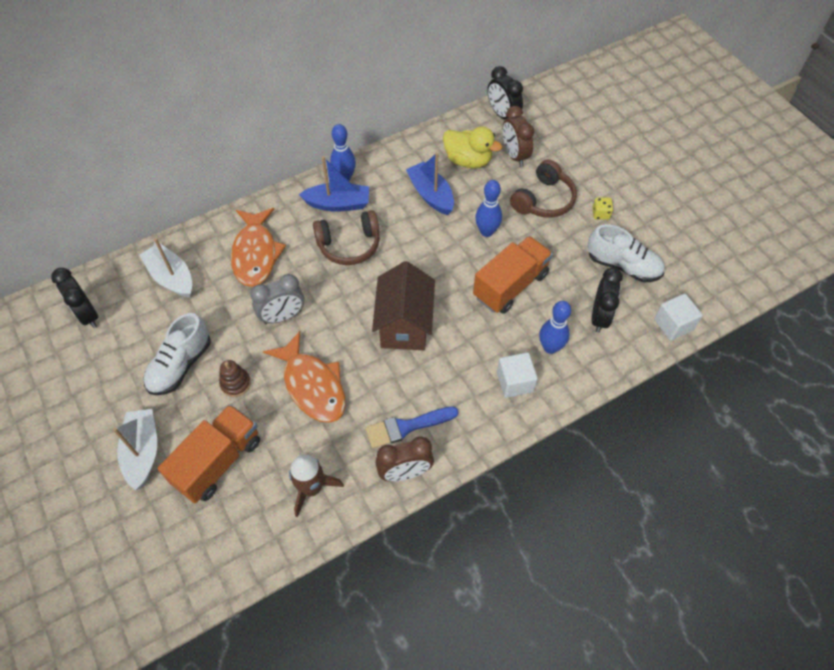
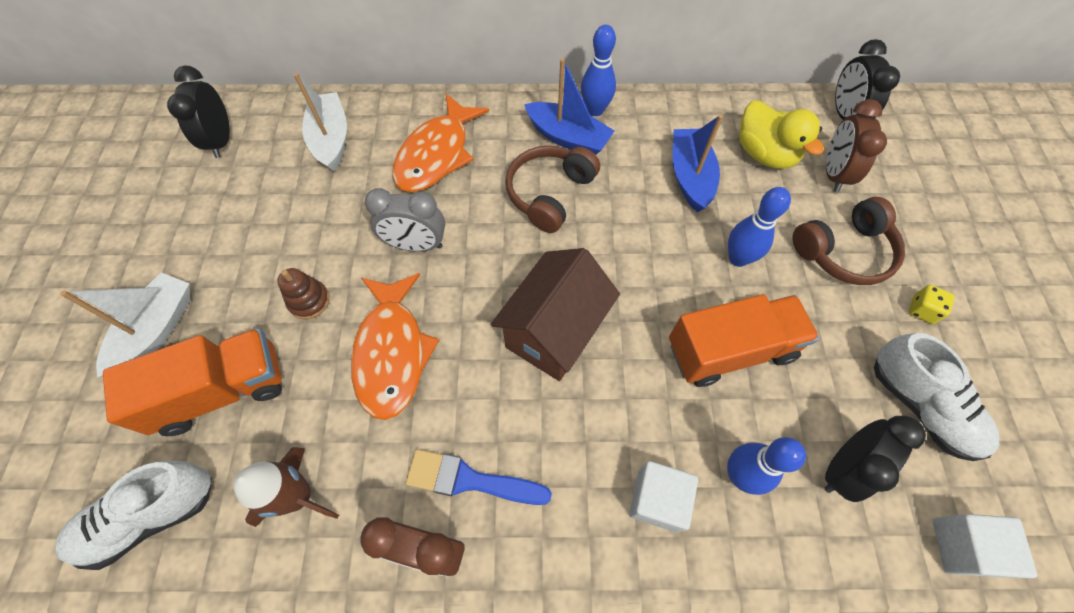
camera: 30 degrees right, 5 degrees up
white shoe [143,313,211,395] -> white shoe moved to [55,461,212,570]
brown headphones [313,210,380,265] -> brown headphones turned 105 degrees clockwise [506,145,600,233]

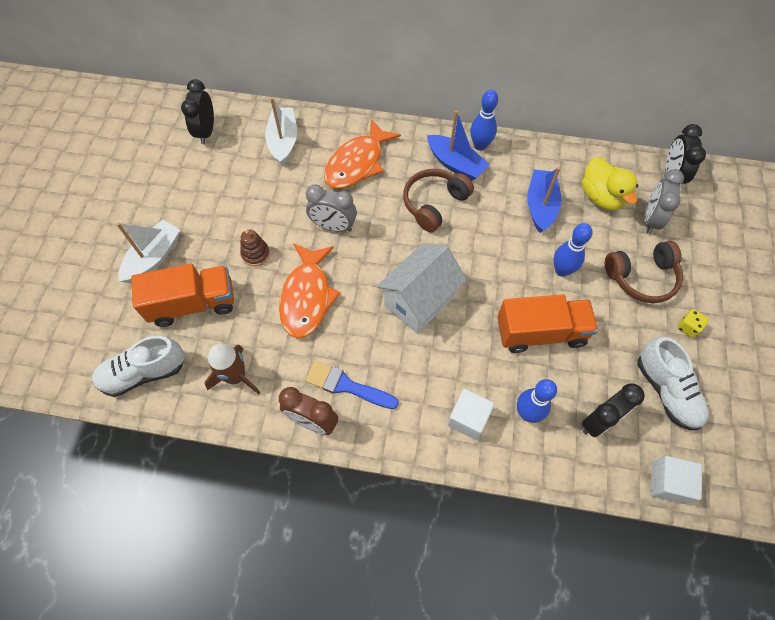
camera: 10 degrees right, 0 degrees up
brown house [491,248,620,381] -> white house [377,244,467,334]
brown clock [826,99,887,192] -> grey clock [644,169,684,234]

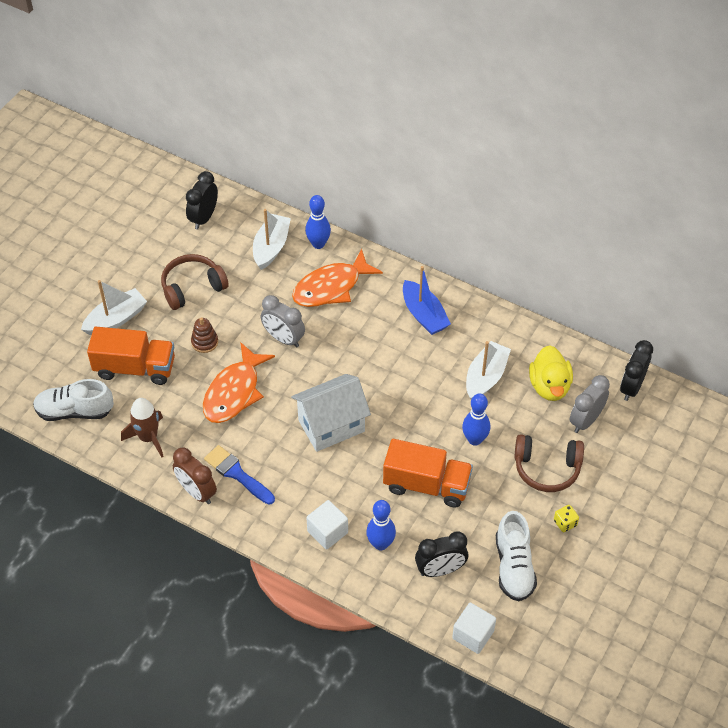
camera: 20 degrees right, 10 degrees down
brown headphones [403,169,474,232] -> brown headphones moved to [161,254,229,310]
blue bowling pin [470,90,498,151] -> blue bowling pin moved to [305,195,331,249]
blue boat [527,167,562,233] -> white boat [466,341,511,399]

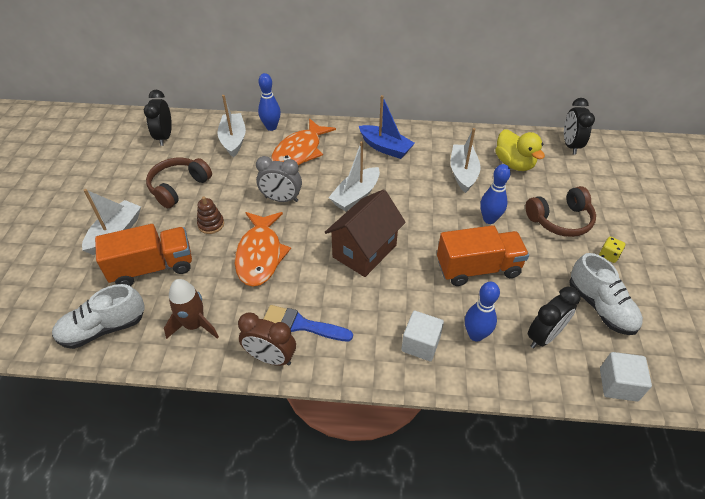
camera: 25 degrees left, 5 degrees down
white house [291,374,371,452] -> brown house [324,189,406,277]
grey clock [570,375,610,433] -> none
none -> white boat [329,141,380,211]

